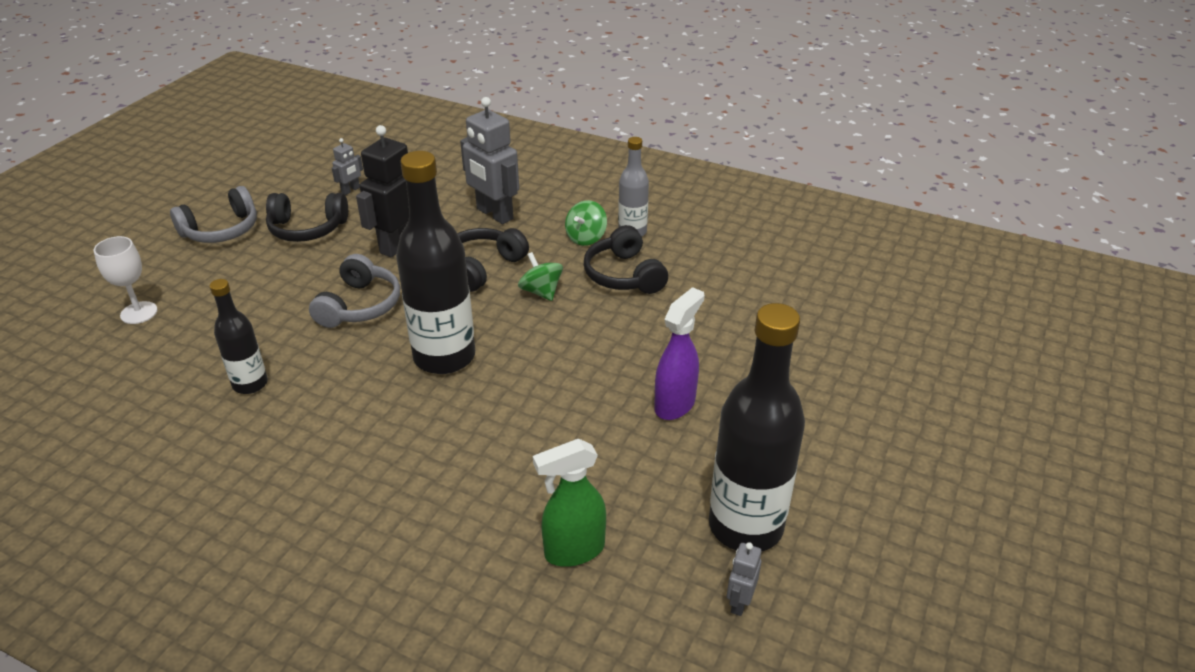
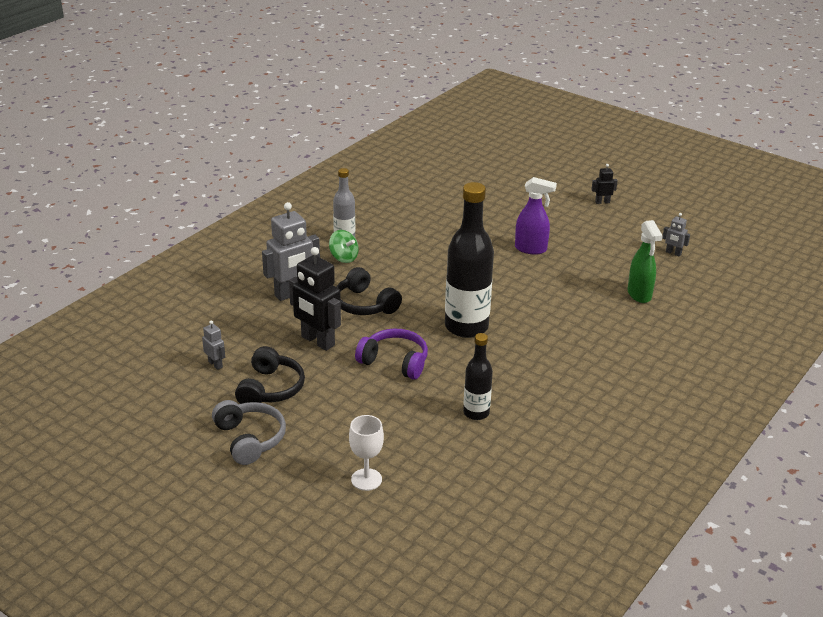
camera: 80 degrees left, 5 degrees down
grey headphones [309,254,400,328] -> purple headphones [355,329,428,379]
green spinning top [518,252,563,301] -> none
black headphones [584,225,668,294] -> none
purple spray bottle [654,287,705,420] -> purple spray bottle turned 150 degrees clockwise [515,177,557,255]
black bottle [709,303,805,552] -> none
none -> black robot [591,164,618,204]

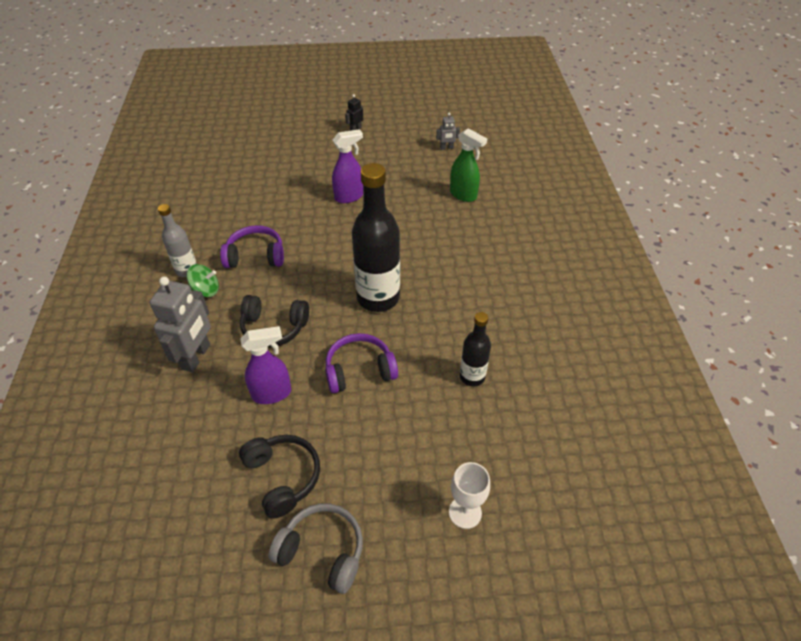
camera: 40 degrees left, 15 degrees up
grey robot [202,320,225,370] -> none
black robot [289,247,341,351] -> purple spray bottle [240,326,291,404]
none -> purple headphones [220,225,284,268]

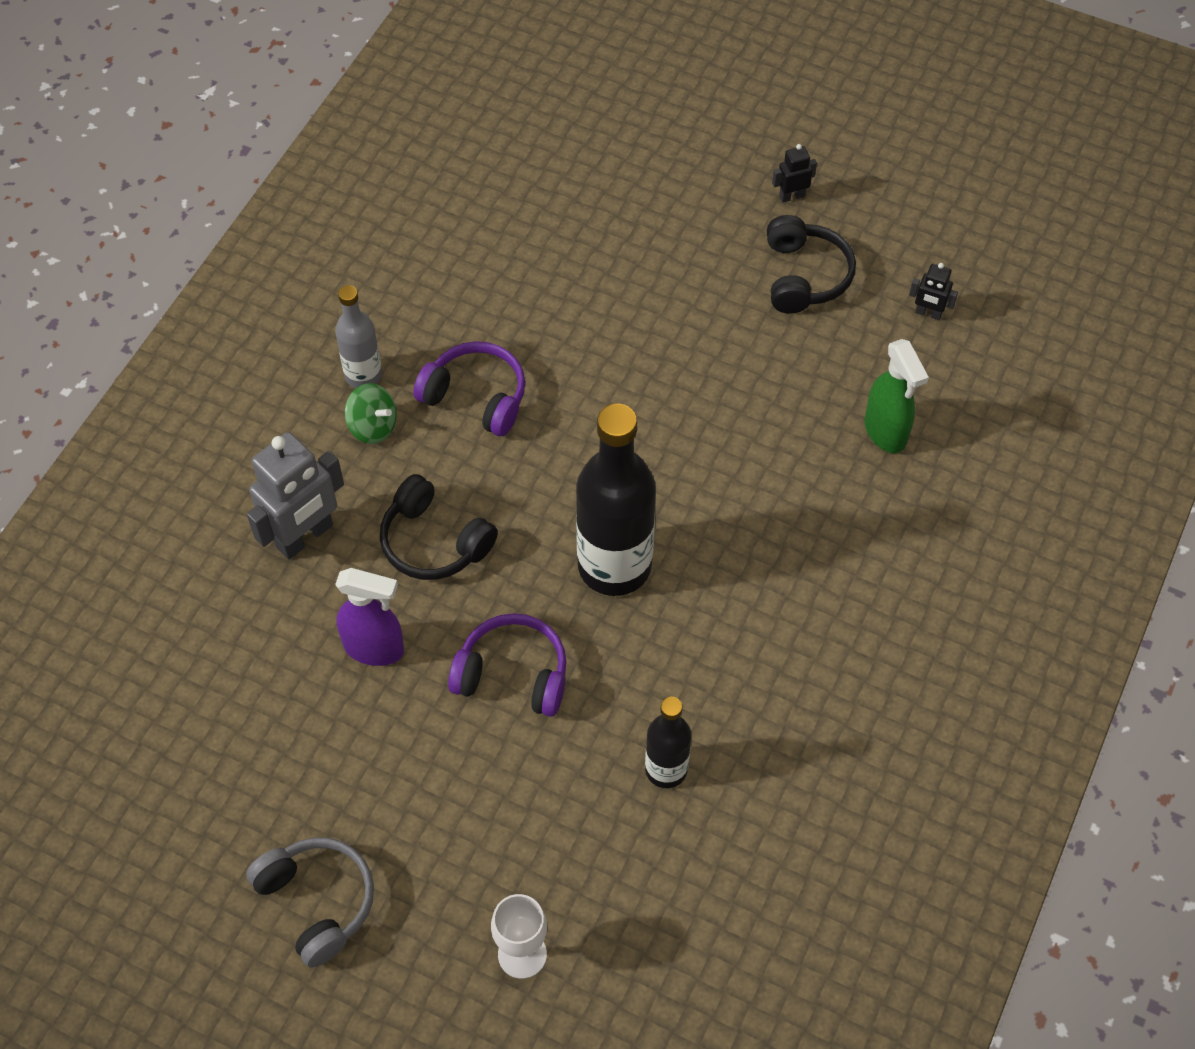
camera: 30 degrees right, 10 degrees up
black headphones [239,435,320,519] -> black headphones moved to [767,215,856,314]
purple spray bottle [332,129,363,203] -> none
grey robot [436,113,460,150] -> black robot [909,263,958,320]

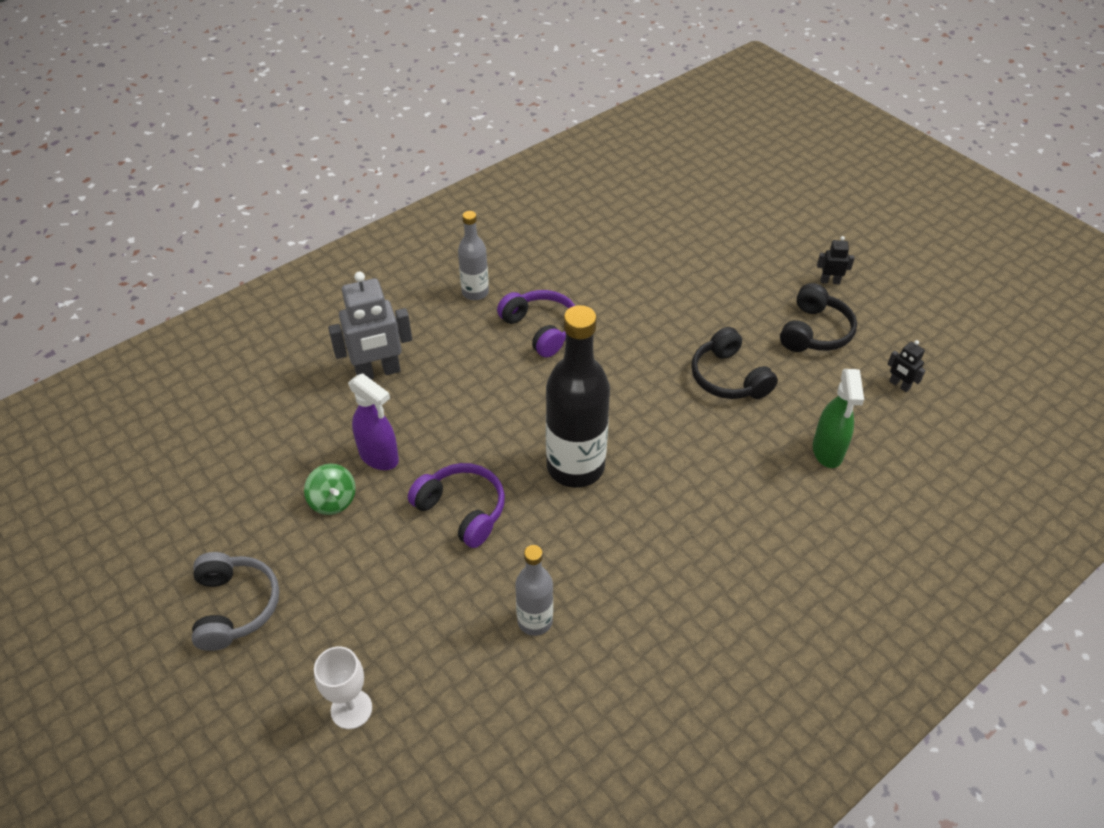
camera: 25 degrees right, 10 degrees down
green spinning top [345,383,397,444] -> green spinning top moved to [304,464,356,515]
black headphones [380,474,498,580] -> black headphones moved to [691,327,778,399]
black bottle [645,697,691,788] -> grey bottle [515,545,553,636]

